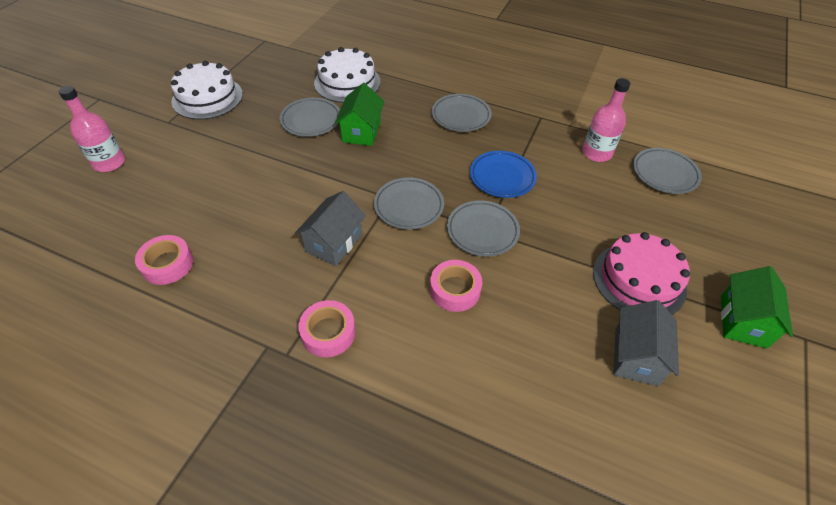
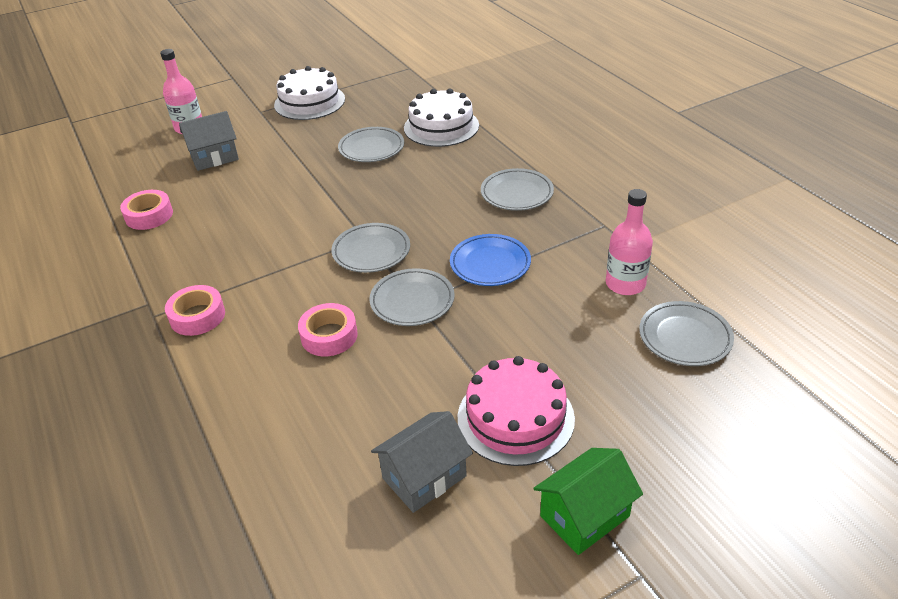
camera: 40 degrees right, 10 degrees down
grey house [295,191,366,266] -> grey house moved to [179,111,239,171]
green house [335,83,384,146] -> none

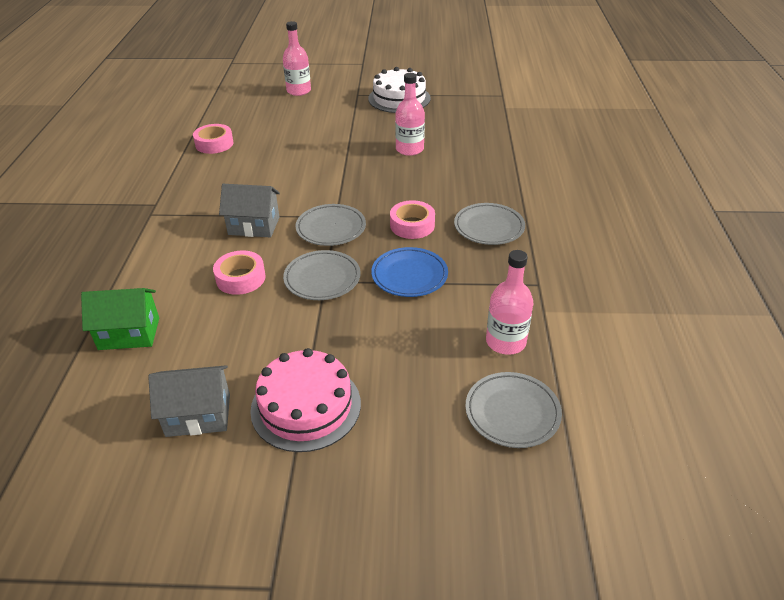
camera: 30 degrees right, 0 degrees up
pink tape [165,285,225,336] -> pink tape moved to [390,200,435,239]
grey house [179,111,239,171] -> grey house moved to [219,184,280,238]
grey plate [338,127,404,162] -> pink bottle [395,73,425,156]
white cake [404,88,479,147] -> none
green house [533,448,643,555] -> green house moved to [81,288,159,350]

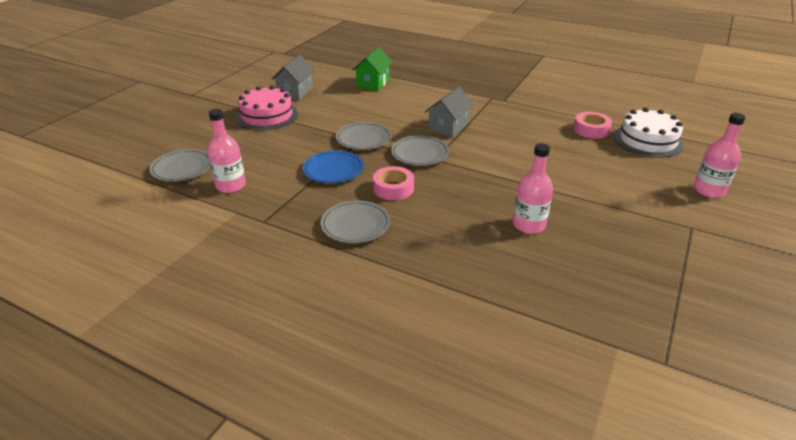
camera: 115 degrees right, 5 degrees down
pink tape [213,251,266,295] -> none
white cake [368,67,431,113] -> white cake moved to [614,108,683,158]

